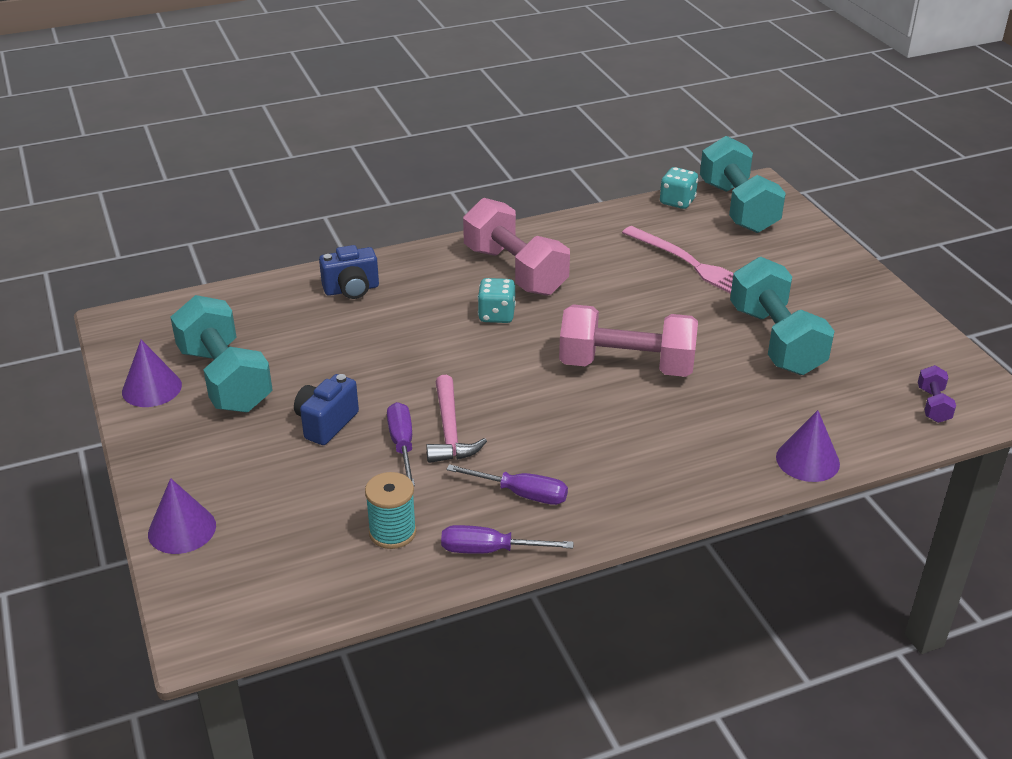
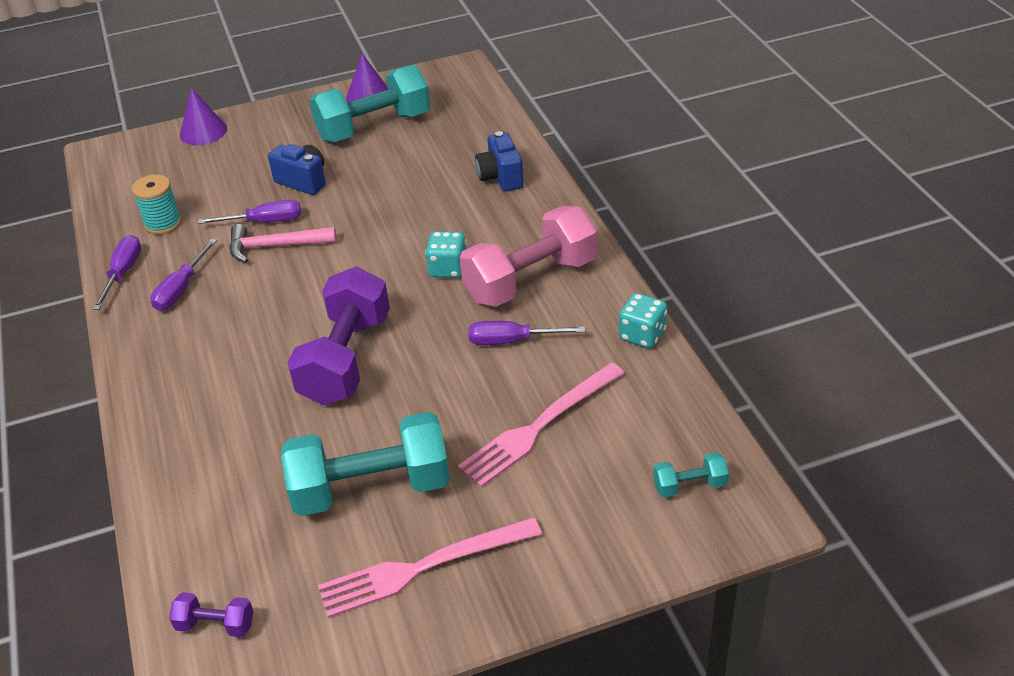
camera: 95 degrees right, 5 degrees up
pink dumbbell [559,304,698,377] -> purple dumbbell [288,267,390,406]
turquoise dice [660,167,698,209] -> turquoise dice moved to [619,293,667,348]
turquoise dumbbell [700,136,786,233] -> turquoise dumbbell [653,452,729,498], size x0.44
purple cone [776,410,840,482] -> none
none -> pink fork [318,517,542,618]
none -> purple screwdriver [468,321,585,345]

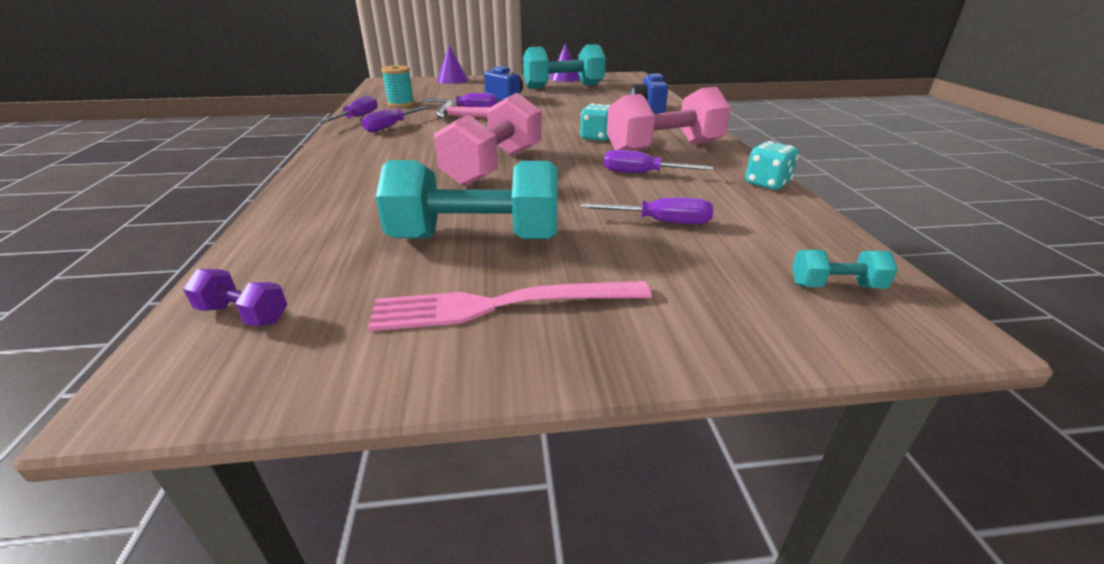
camera: 10 degrees right, 10 degrees down
purple dumbbell [288,267,390,406] -> pink dumbbell [434,93,541,186]
pink fork [458,362,624,488] -> purple screwdriver [580,197,713,224]

